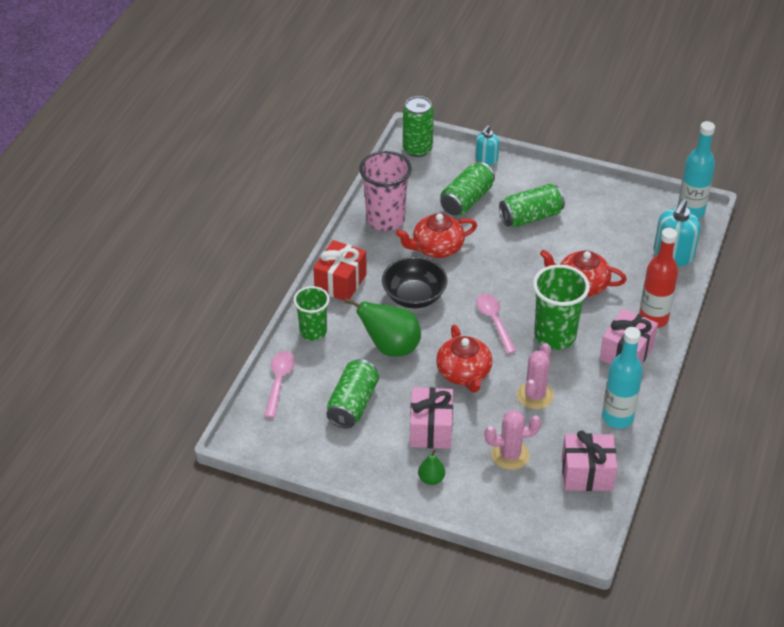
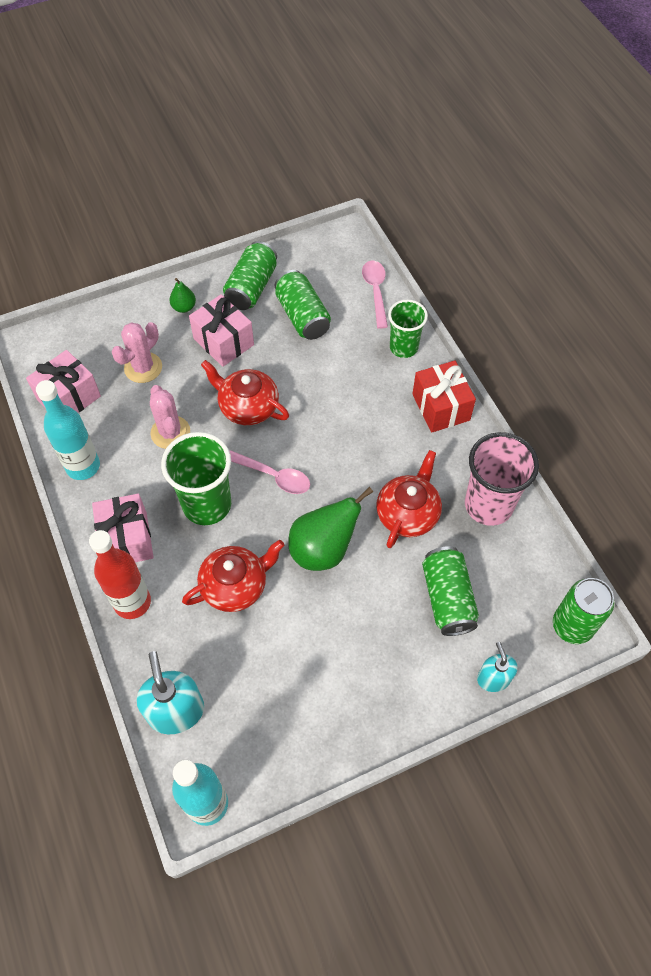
camera: 135 degrees right, 15 degrees up
pink spoon [264,351,295,418] -> pink spoon turned 150 degrees counterclockwise [362,261,388,329]
green pear [344,298,421,357] -> green pear moved to [288,487,373,571]
black bowl [382,257,447,308] -> none
green can [499,184,565,227] -> green can moved to [223,241,277,310]

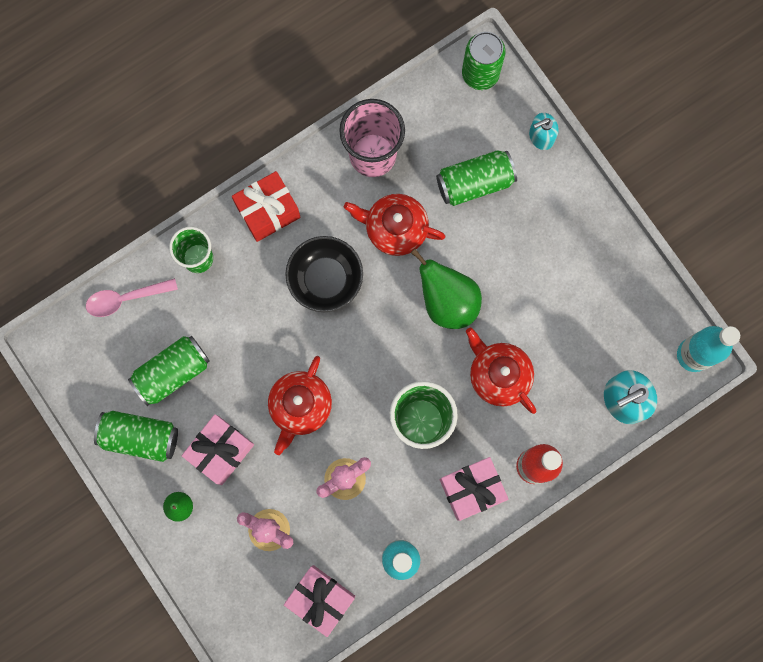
camera: 100 degrees left, 20 degrees up
pink spoon [229,450,310,494] -> none
none -> black bowl [285,236,363,312]

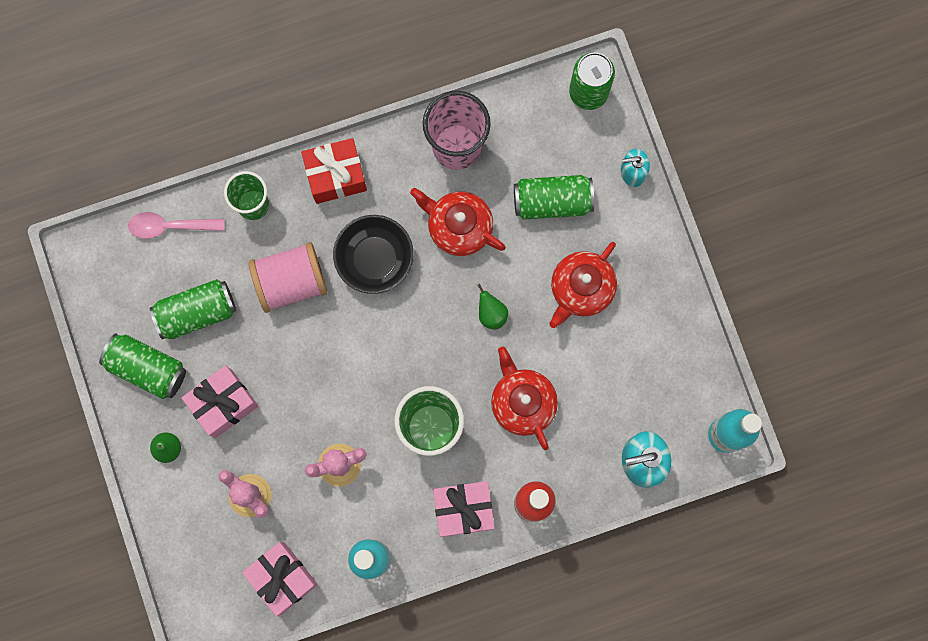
camera: 15 degrees right, 0 degrees up
red teapot [268,356,332,455] -> red teapot moved to [549,242,617,328]
green pear [411,249,482,329] -> green pear [477,284,508,329], size x0.50
none -> pink spool [249,242,327,313]

